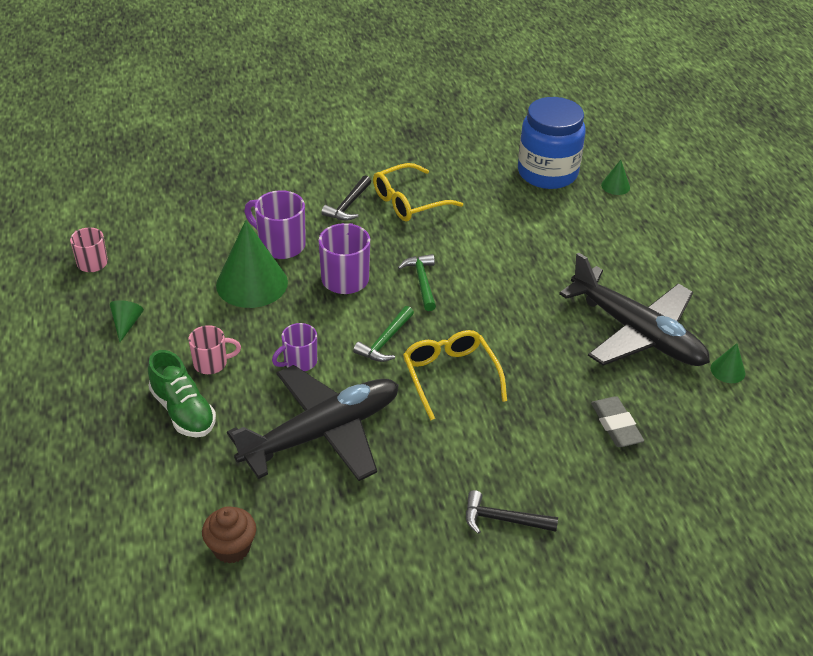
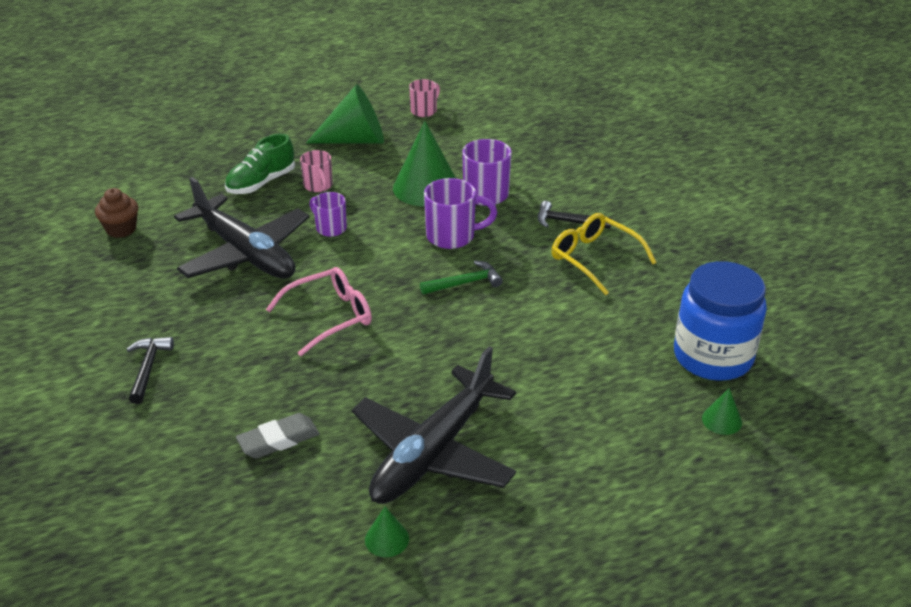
camera: 80 degrees right, 5 degrees down
green cone [110,300,144,342] -> green cone [306,85,384,144], size x2.22
green hammer [353,306,414,362] -> none
yellow glasses [403,330,507,421] -> pink glasses [266,267,372,356]

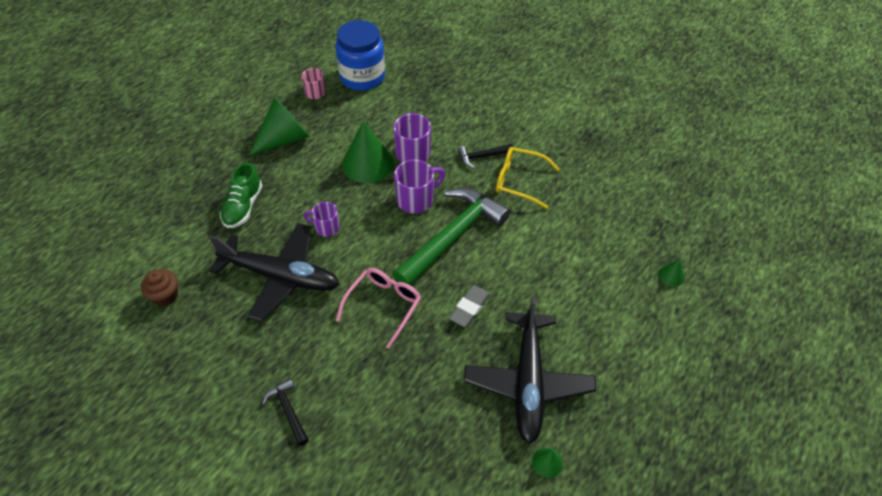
camera: 30 degrees left, 15 degrees up
grey eraser [236,413,319,458] -> grey eraser moved to [449,286,490,327]
pink mug [300,150,333,192] -> none
green hammer [420,261,503,294] -> green hammer [393,188,510,286], size x2.27
blue jar [674,261,767,381] -> blue jar moved to [336,20,385,91]

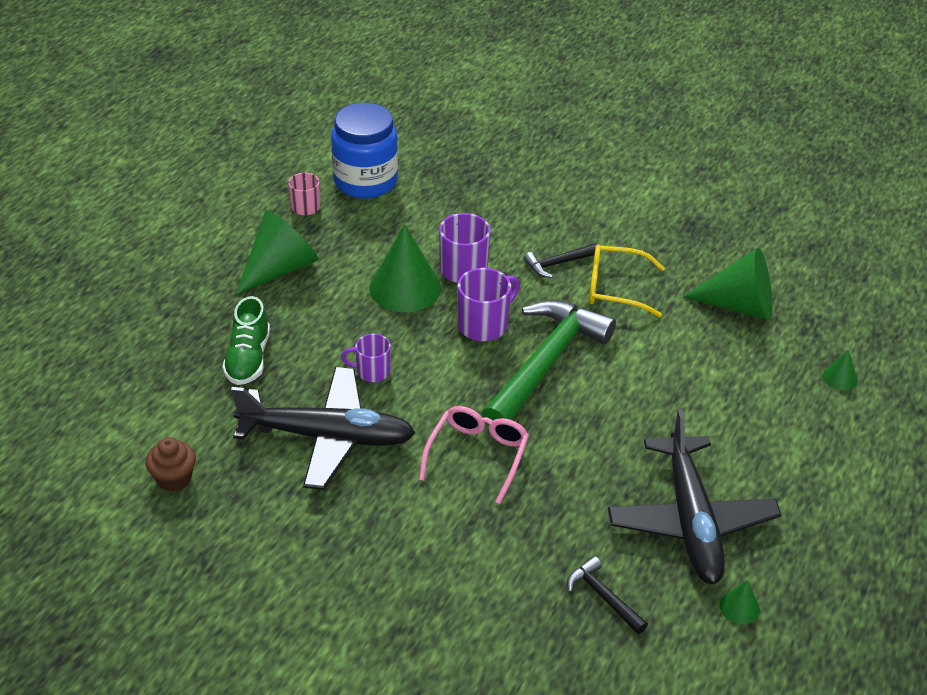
camera: 10 degrees left, 10 degrees down
black hammer [262,378,309,446] -> black hammer moved to [567,556,648,634]
grey eraser [449,286,490,327] -> none
none -> green cone [683,248,773,320]

